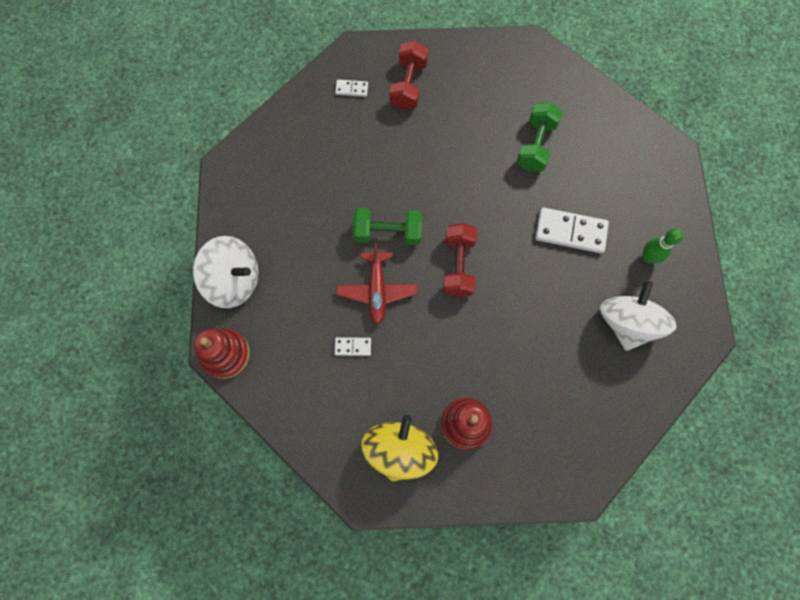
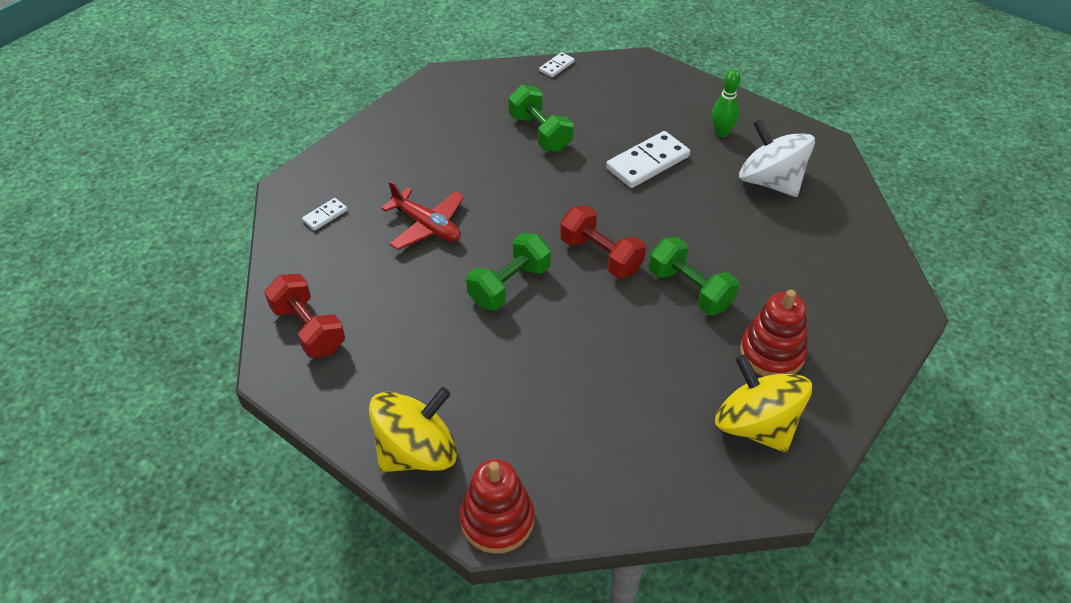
camera: 50 degrees left, 25 degrees down
white spinning top [193,236,259,308] -> yellow spinning top [369,387,457,472]
white domino [335,337,371,356] -> white domino moved to [539,52,575,77]
red plane [337,244,417,325] -> red plane moved to [381,181,464,250]
red dumbbell [389,41,428,110] -> red dumbbell moved to [264,274,345,358]
none -> green dumbbell [649,237,739,315]

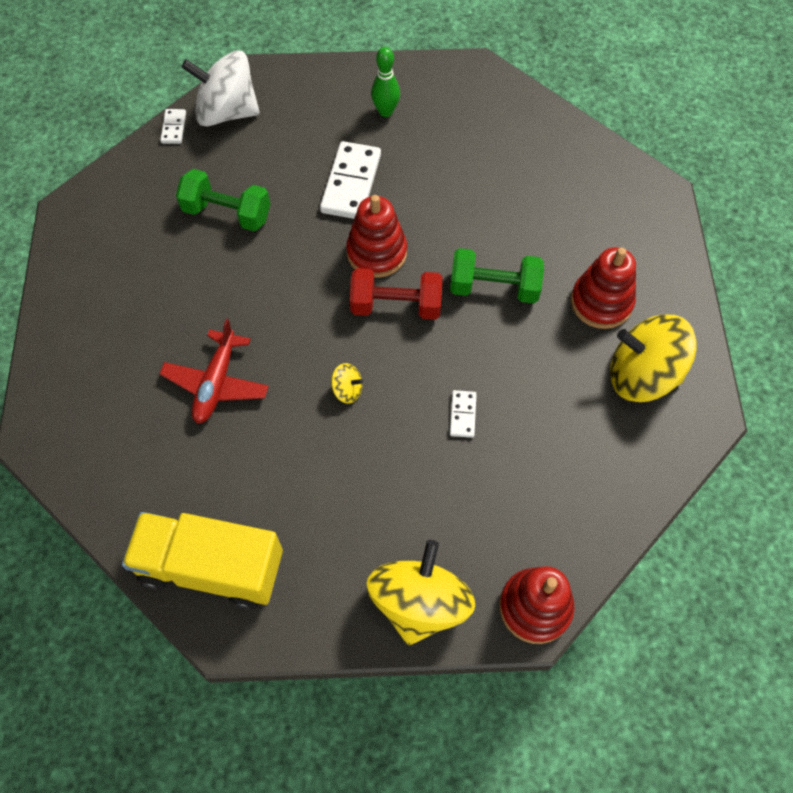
camera: 40 degrees left, 15 degrees up
red dumbbell [264,274,345,358] -> yellow truck [122,512,283,609]
white domino [302,198,348,231] -> white domino moved to [450,390,477,438]
red plane [381,181,464,250] -> red plane turned 105 degrees clockwise [160,319,269,424]
green dumbbell [466,233,551,310] -> yellow spinning top [331,363,363,404]
white spinning top [739,119,815,197] -> white spinning top moved to [182,50,260,126]
none -> red stacking toy [346,195,407,278]

